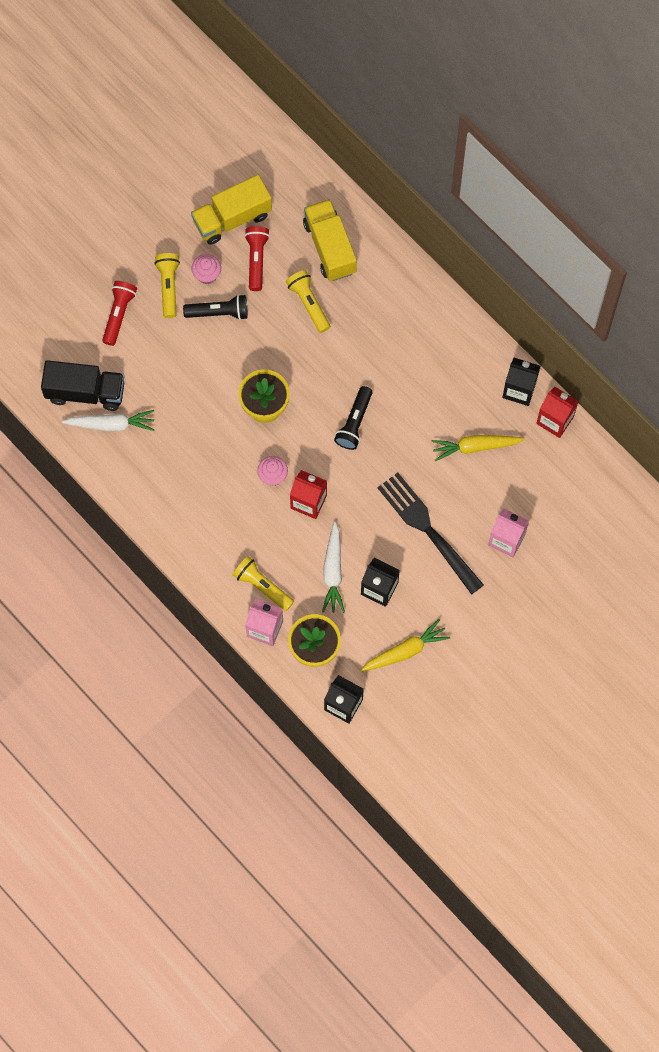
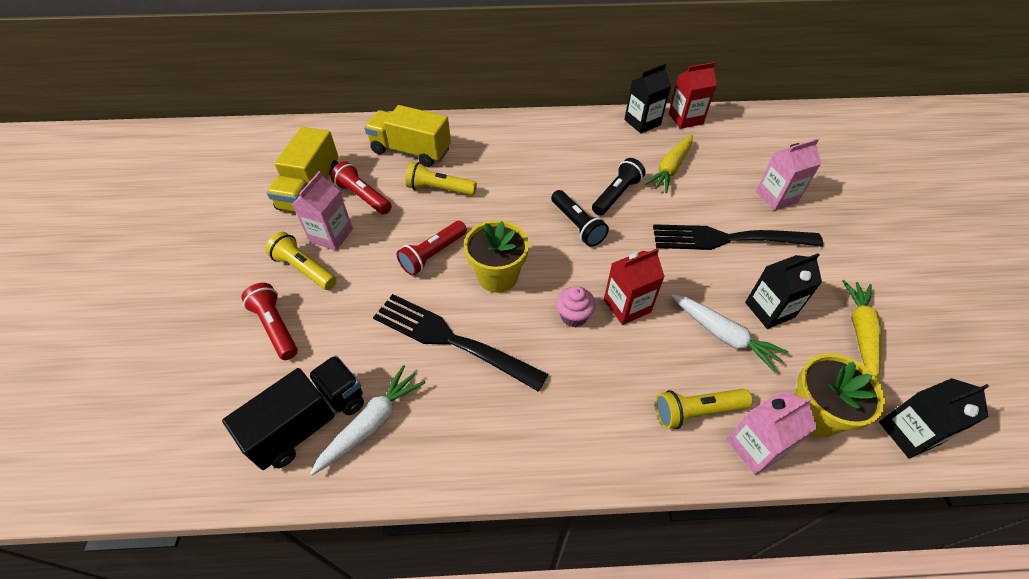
camera: 50 degrees left, 20 degrees down
black flashlight [183,294,248,320] -> black flashlight moved to [592,158,645,216]
pink cupcake [192,254,221,284] -> pink carton [292,171,353,251]
none -> black fork [373,294,548,392]
none -> red flashlight [397,221,467,276]

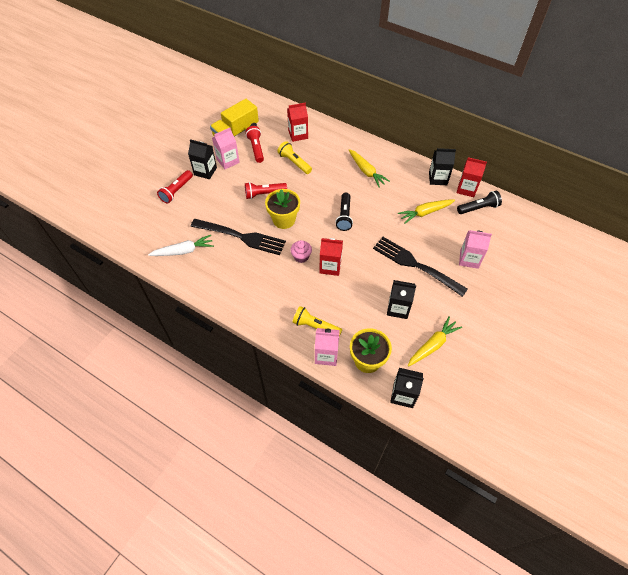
camera: 35 degrees right, 5 degrees up
black truck [222,355,364,470] -> none
red flashlight [241,283,298,360] -> red flashlight turned 150 degrees counterclockwise [157,170,193,204]
yellow flashlight [265,232,337,290] -> black carton [188,139,217,179]
yellow truck [364,105,451,167] -> red carton [287,103,308,142]
black fork [373,294,548,392] -> black fork turned 135 degrees clockwise [190,219,286,255]
black flashlight [592,158,645,216] -> black flashlight moved to [457,191,502,214]
white carrot [671,294,789,372] -> none
none -> yellow carrot [349,149,390,188]

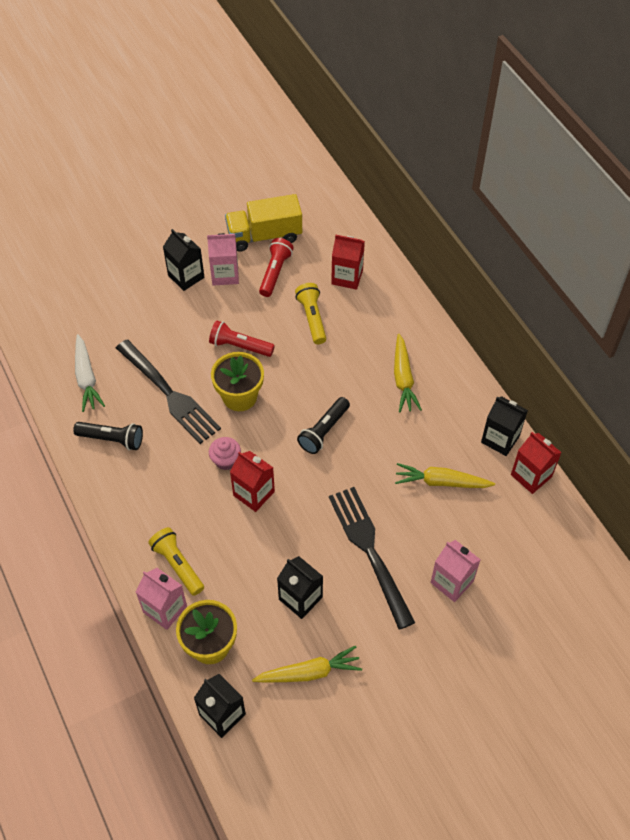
camera: 30 degrees right, 0 degrees up
white carrot [148,235,214,256] -> white carrot turned 60 degrees clockwise [75,334,105,412]
red flashlight [157,170,193,204] -> none
black flashlight [457,191,502,214] -> black flashlight moved to [73,422,143,450]

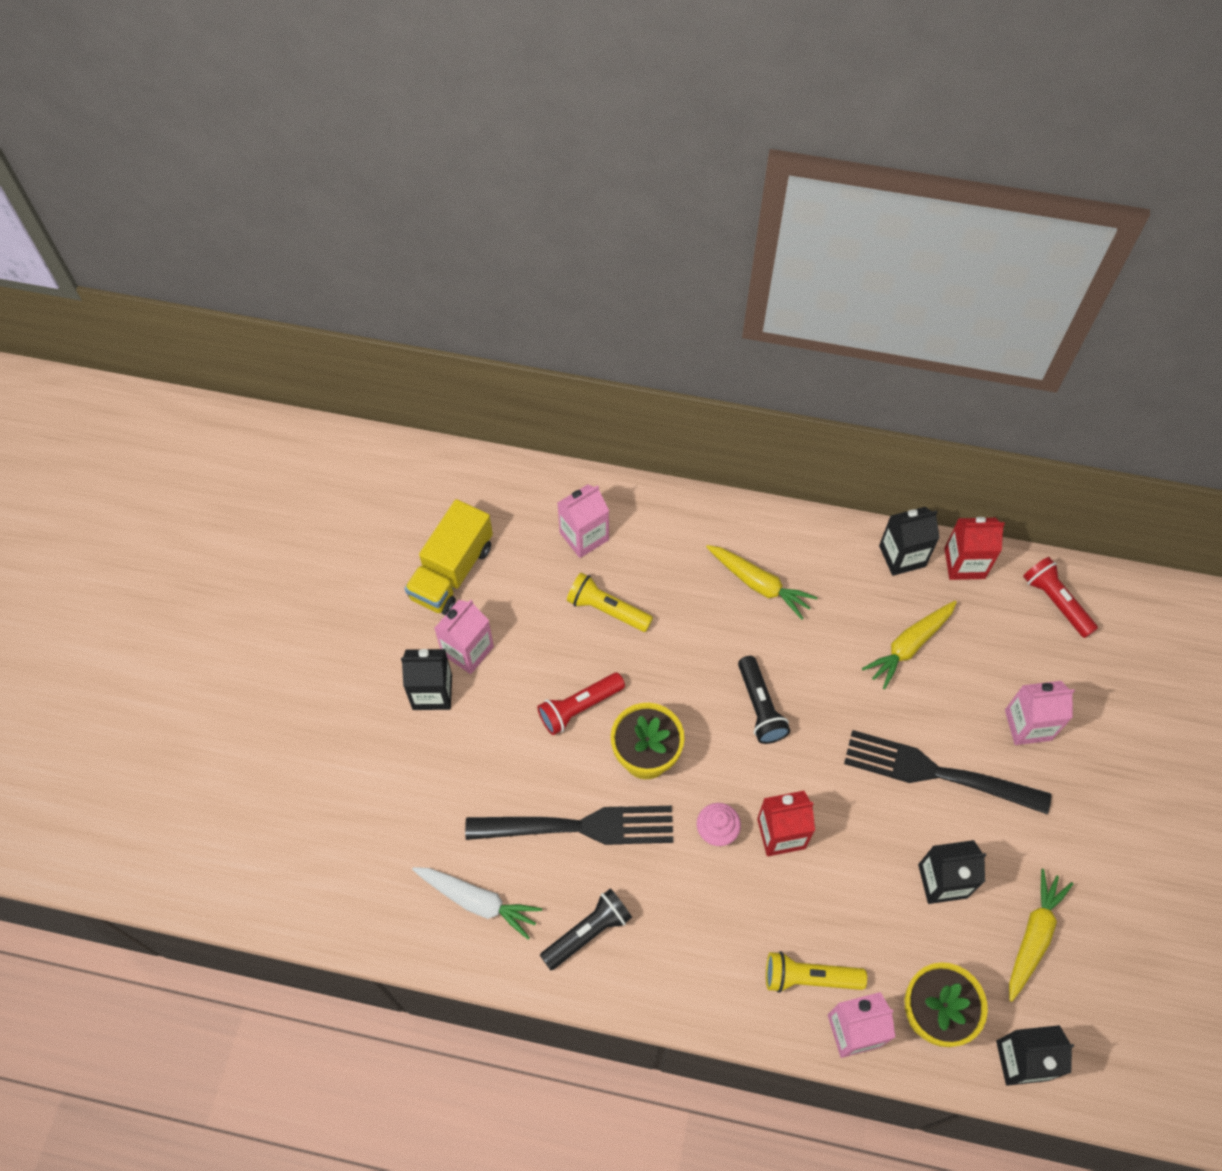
camera: 50 degrees left, 5 degrees up
red flashlight [259,238,294,297] -> red flashlight moved to [1023,557,1098,638]
red carton [331,235,365,290] -> pink carton [558,484,609,558]

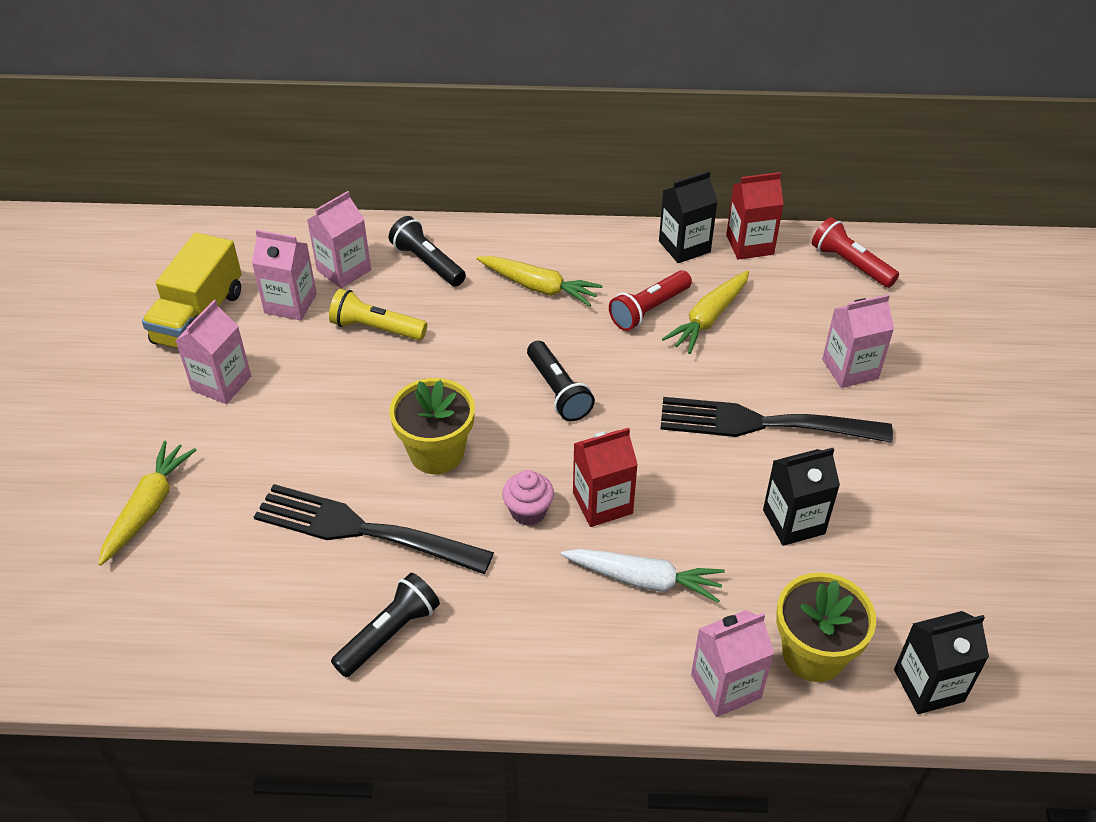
camera: 10 degrees left, 15 degrees down
black carton [401,649,452,710] -> none
white carrot [412,867,542,939] -> white carrot moved to [561,549,725,603]
black fork [465,806,673,845] -> black fork turned 150 degrees counterclockwise [254,484,494,574]
red flashlight [537,673,625,735] -> red flashlight moved to [609,270,692,331]
yellow flashlight [766,951,867,993] -> none
yellow carrot [1009,869,1073,1002] -> yellow carrot moved to [98,441,196,566]
none -> pink carton [252,230,317,320]
none -> black flashlight [389,216,466,286]

